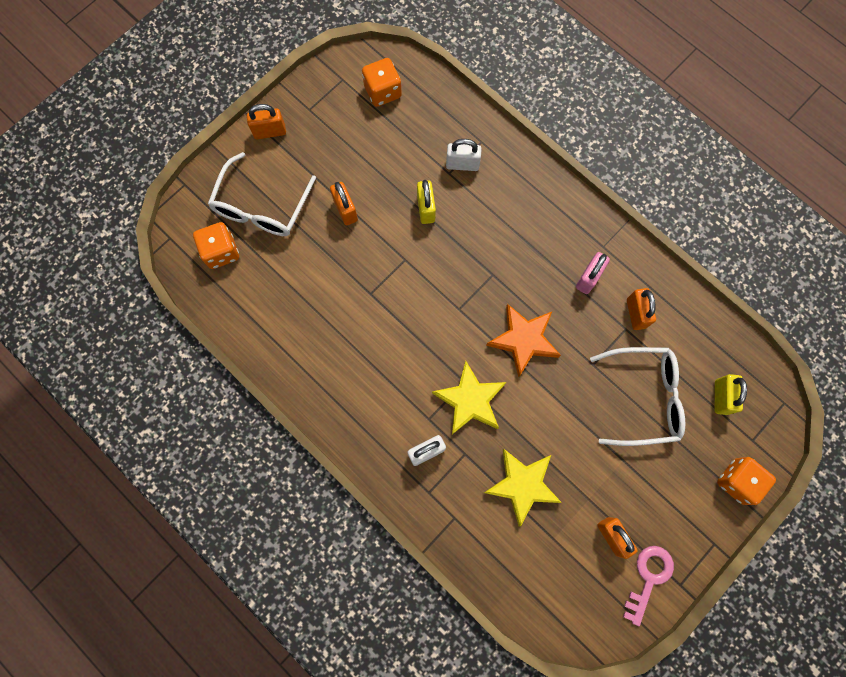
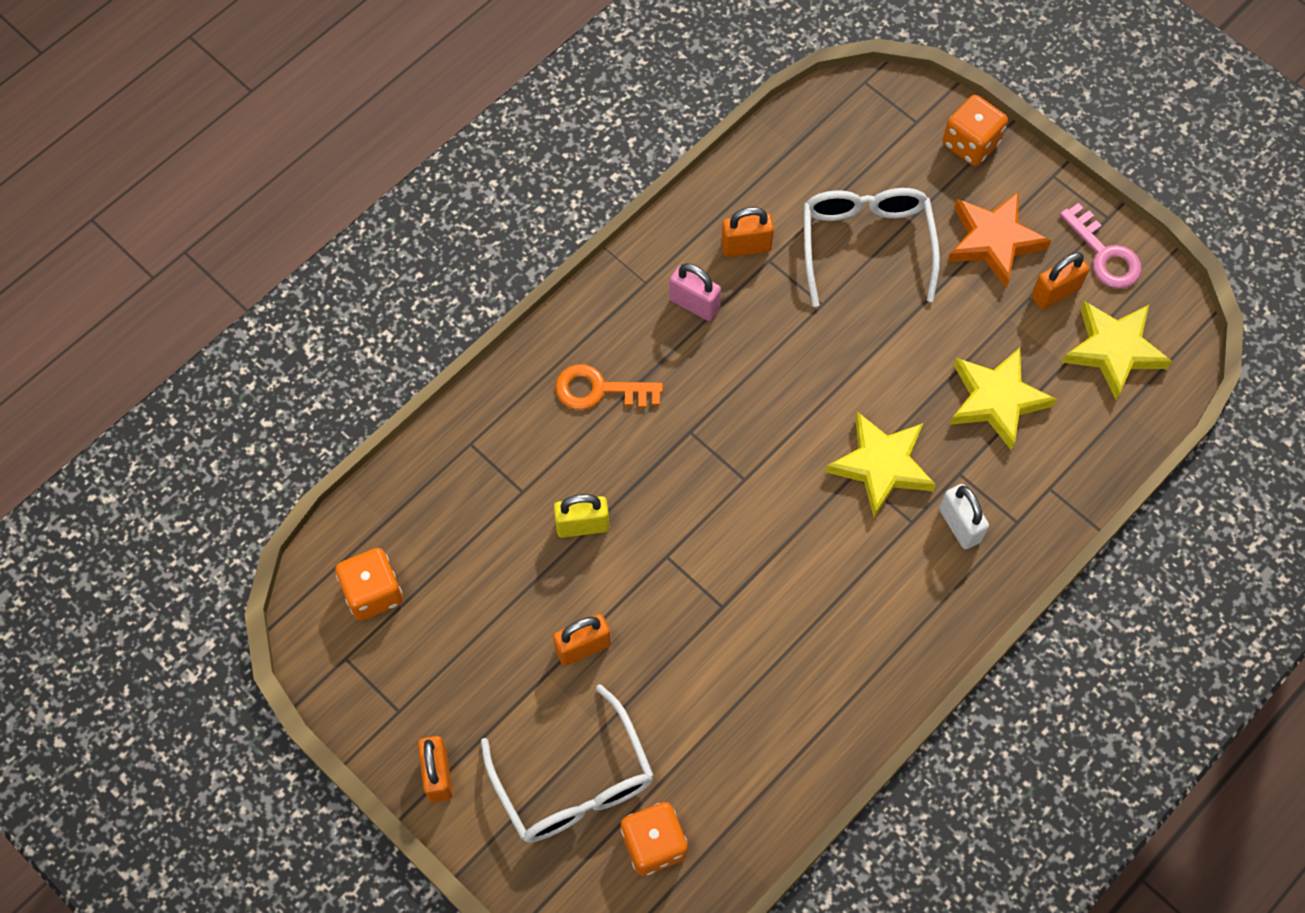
camera: 90 degrees left, 10 degrees down
white glasses [208,152,316,236] -> white glasses turned 45 degrees clockwise [481,684,654,843]
white padlock [446,139,482,171] -> none
orange star [486,304,561,377] -> orange star moved to [948,191,1051,288]
pink key [623,546,674,626] -> pink key turned 150 degrees counterclockwise [1060,203,1142,288]
yellow padlock [715,374,747,415] -> none
none -> orange key [555,364,663,410]
none -> yellow star [1062,301,1172,400]

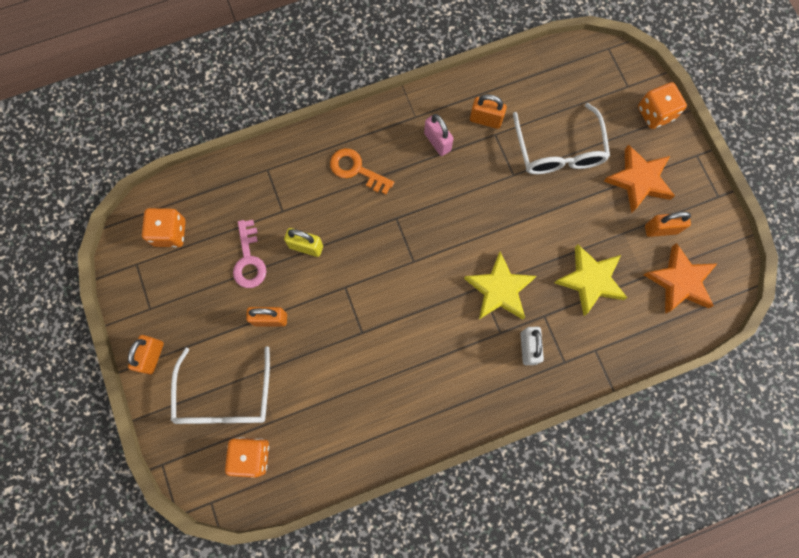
camera: 25 degrees right, 10 degrees up
white glasses [804,188,940,307] -> white glasses turned 150 degrees clockwise [513,103,610,174]
pink key [1060,203,1142,288] -> pink key moved to [233,220,266,288]
yellow star [1062,301,1172,400] -> orange star [644,243,718,314]

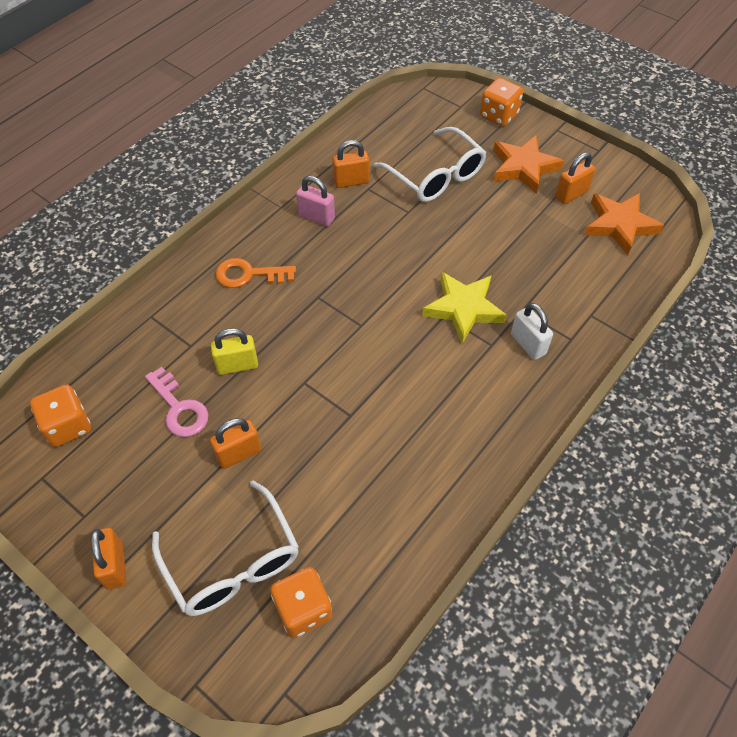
camera: 30 degrees left, 20 degrees down
yellow star [554,245,627,316] -> none

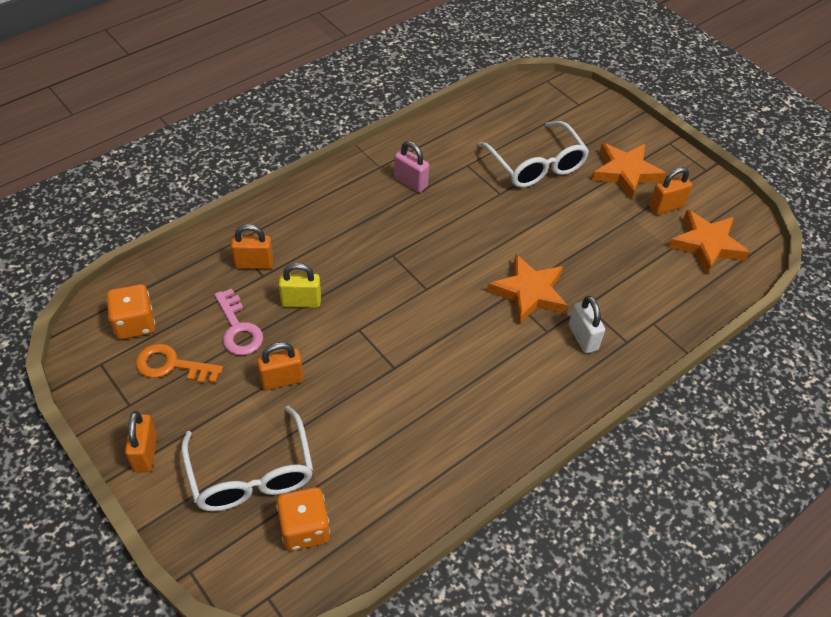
camera: 10 degrees right, 5 degrees down
orange key [216,258,296,288] -> orange key moved to [135,343,223,384]
orange padlock [332,140,369,188] -> orange padlock moved to [231,224,274,269]
yellow star [422,272,507,344] -> orange star [487,254,568,324]
orange dice [480,78,523,127] -> none

